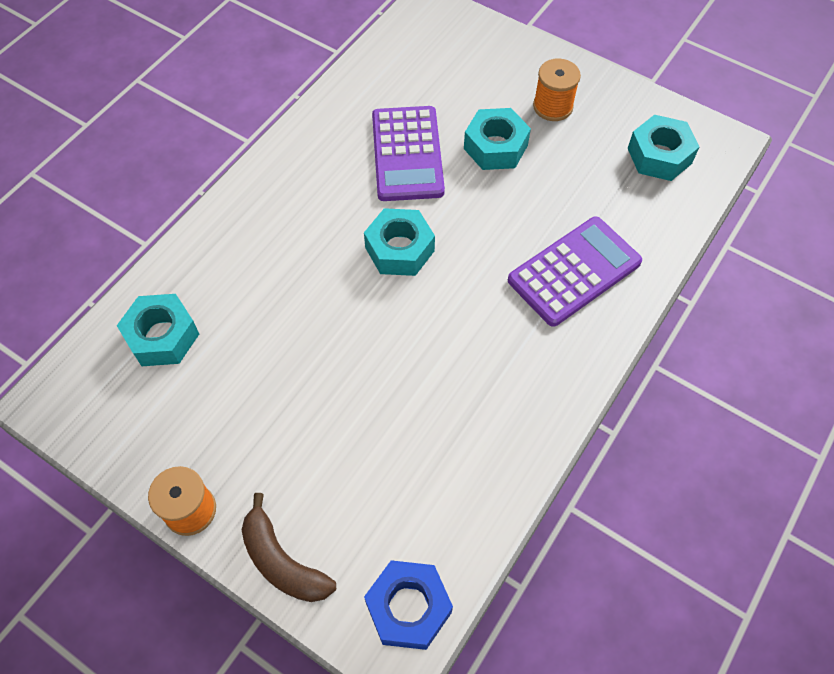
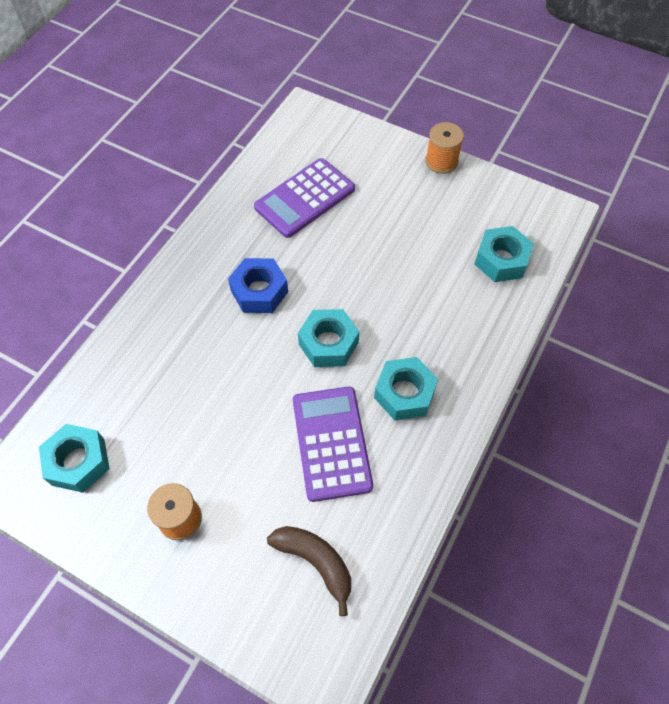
camera: 175 degrees right, 0 degrees up
brown banana [242,493,336,602] -> brown banana moved to [267,526,351,616]
blue nut [364,560,453,650] -> blue nut moved to [228,258,288,313]
turquoise nut [464,108,531,170] -> turquoise nut moved to [374,357,438,421]
purple calculator [508,217,642,327] -> purple calculator moved to [254,158,355,238]

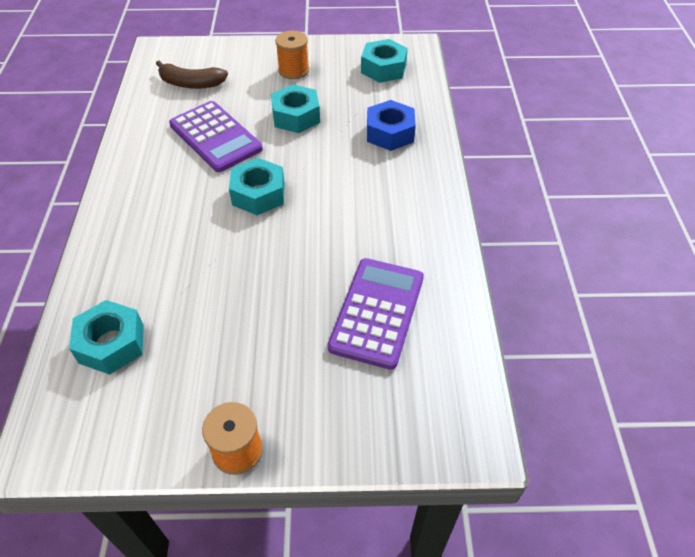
camera: 150 degrees right, 10 degrees down
blue nut [228,258,288,313] -> blue nut moved to [367,100,416,151]
turquoise nut [374,357,438,421] -> turquoise nut moved to [271,84,320,133]

